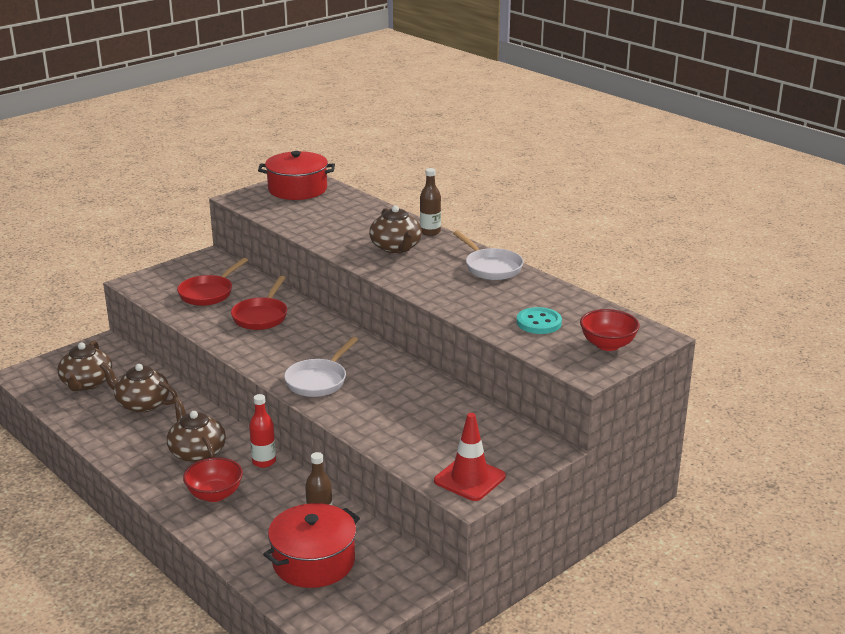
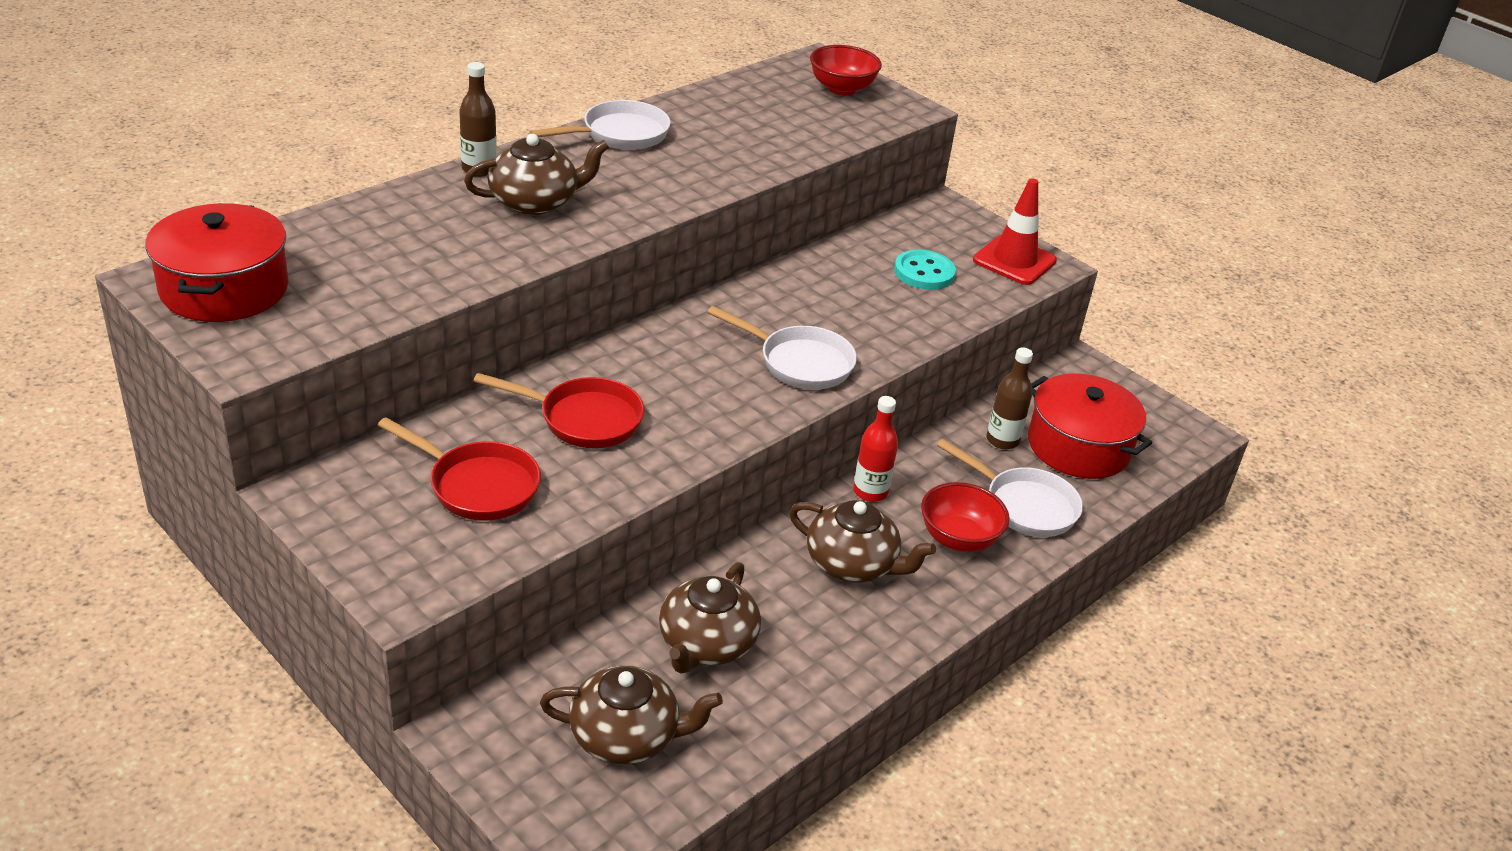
camera: 95 degrees left, 10 degrees up
brown teapot [167,397,226,463] -> brown teapot turned 120 degrees counterclockwise [789,500,936,582]
turquoise button [517,307,562,334] -> turquoise button moved to [894,250,956,290]
none -> white pan [937,439,1083,537]

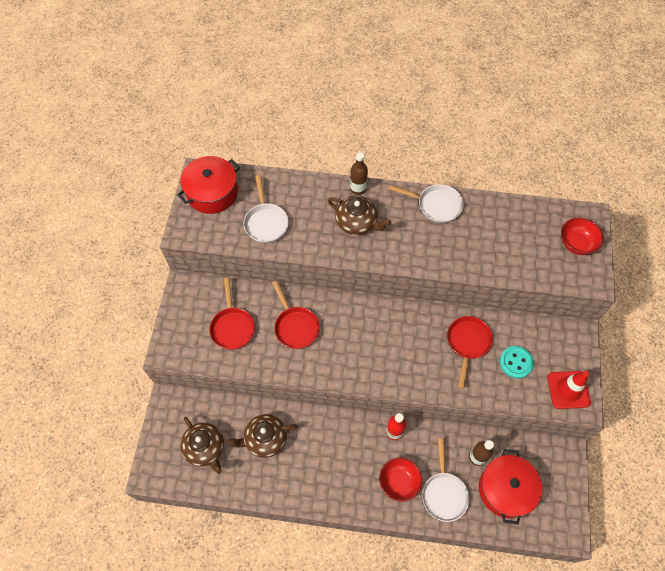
camera: 55 degrees right, 25 degrees up
white pan [707,306,857,389] -> white pan moved to [243,175,289,243]
brown teapot [789,500,936,582] -> none
none -> red pan [447,316,493,389]

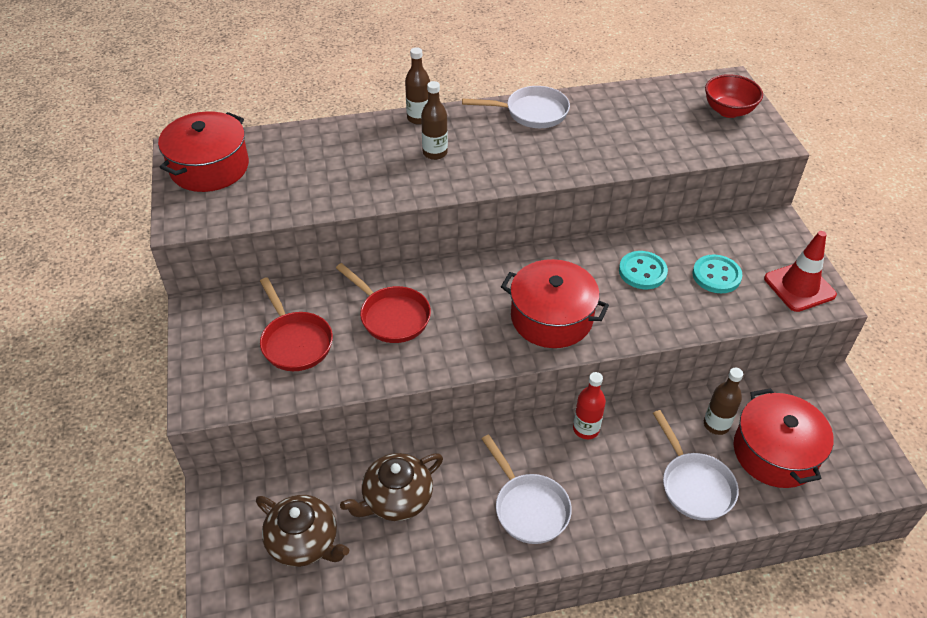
camera: 20 degrees left, 15 degrees down
white pan [243,175,289,243] -> white pan moved to [482,435,572,544]
brown teapot [328,195,391,235] -> brown bottle [421,81,448,160]
red bowl [379,458,422,502] -> none
red pan [447,316,493,389] -> turquoise button [619,251,668,289]
none -> red pot [501,259,609,348]

